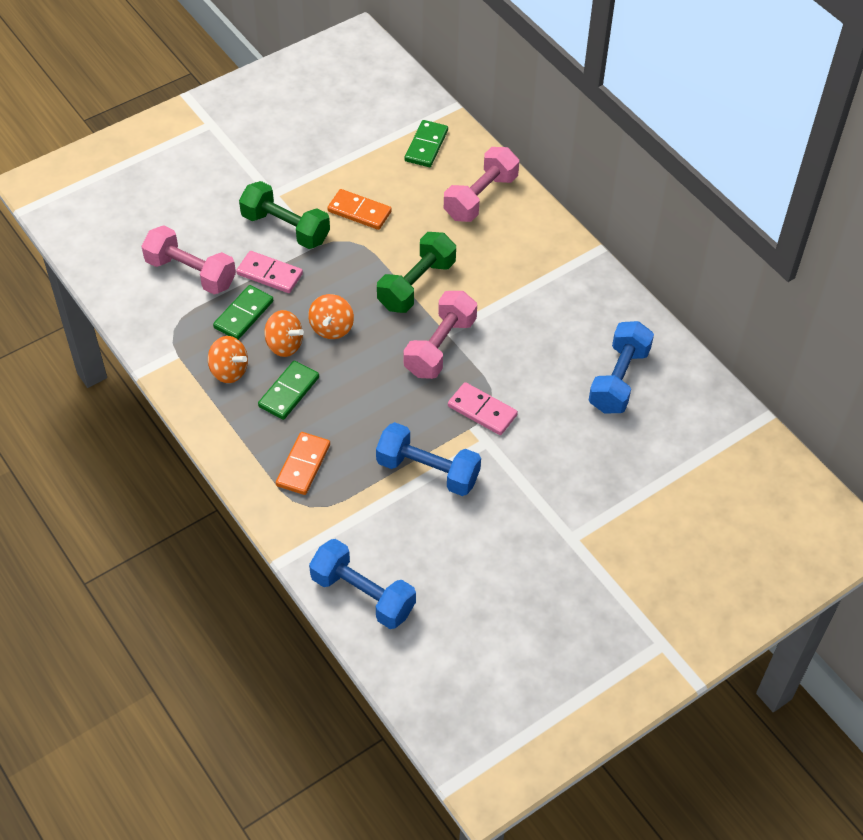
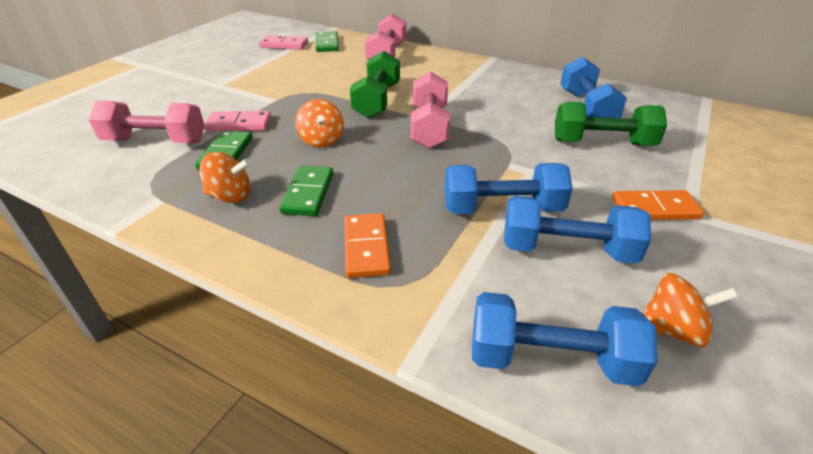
camera: 25 degrees left, 15 degrees down
green dumbbell [239,181,330,249] -> green dumbbell moved to [555,102,667,146]
orange spinning top [265,310,304,357] -> orange spinning top moved to [642,273,738,347]
orange domino [327,189,392,230] -> orange domino moved to [612,190,704,220]
pink domino [448,382,518,435] -> pink domino moved to [259,35,308,50]
none -> blue dumbbell [504,196,651,264]

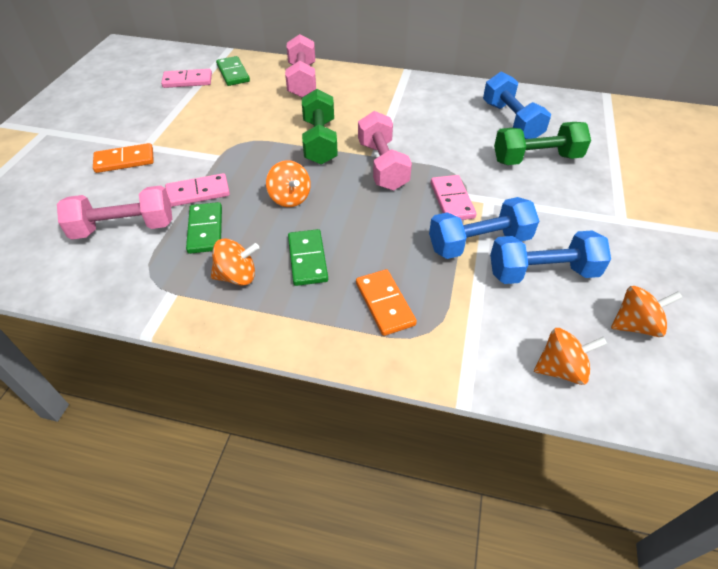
camera: 15 degrees left, 10 degrees up
blue dumbbell [472,292,658,387] -> orange spinning top [534,328,607,385]
orange domino [612,190,704,220] -> orange domino moved to [93,143,154,173]
none -> pink domino [431,175,476,220]

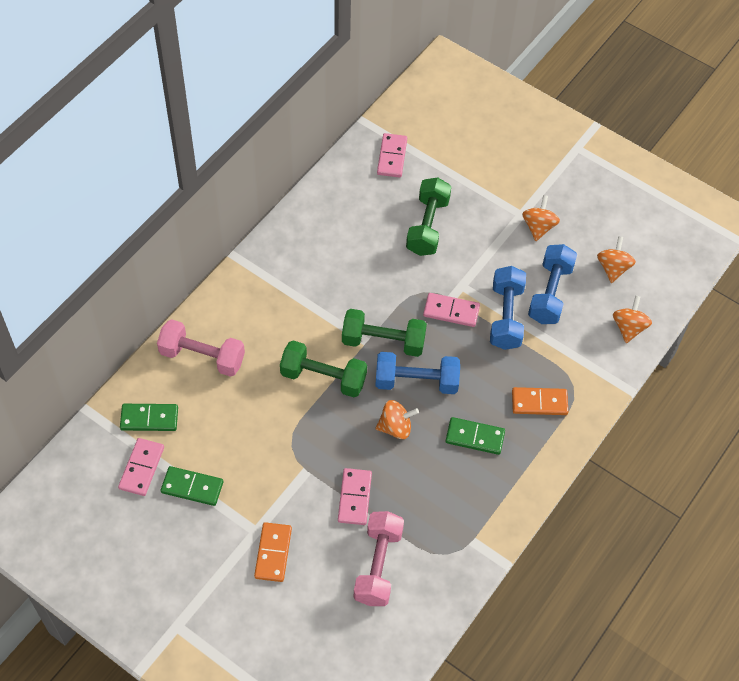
camera: 70 degrees left, 10 degrees up
green domino [186,202,222,254] -> green domino moved to [161,466,223,506]
orange spinning top [211,239,259,286] -> orange spinning top moved to [522,195,560,241]
pink dumbbell [358,111,412,190] -> green dumbbell [342,309,427,357]
blue dumbbell [483,71,551,139] -> blue dumbbell moved to [375,352,460,394]
none -> pink domino [377,133,407,178]

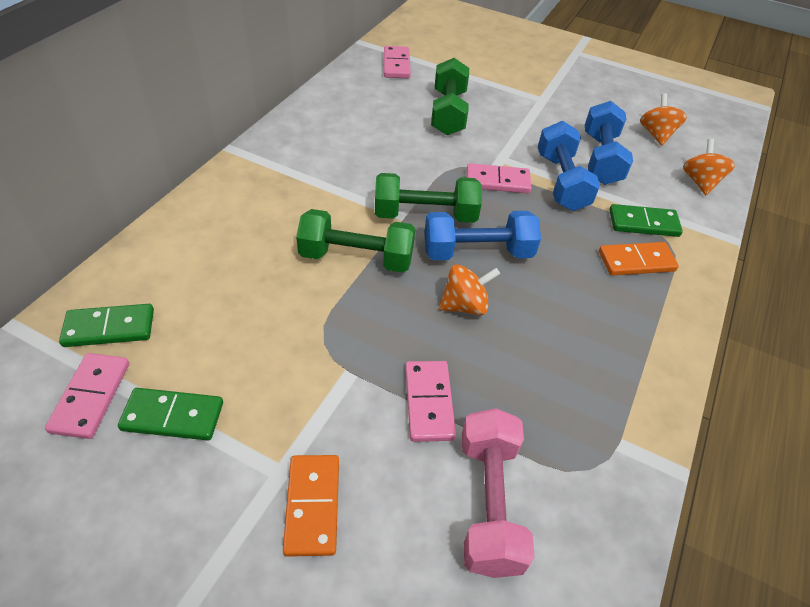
camera: 10 degrees left, 10 degrees down
pink dumbbell [157,319,245,377] -> none
green domino [446,417,505,455] -> green domino moved to [609,204,683,237]
orange spinning top [522,195,560,241] -> none

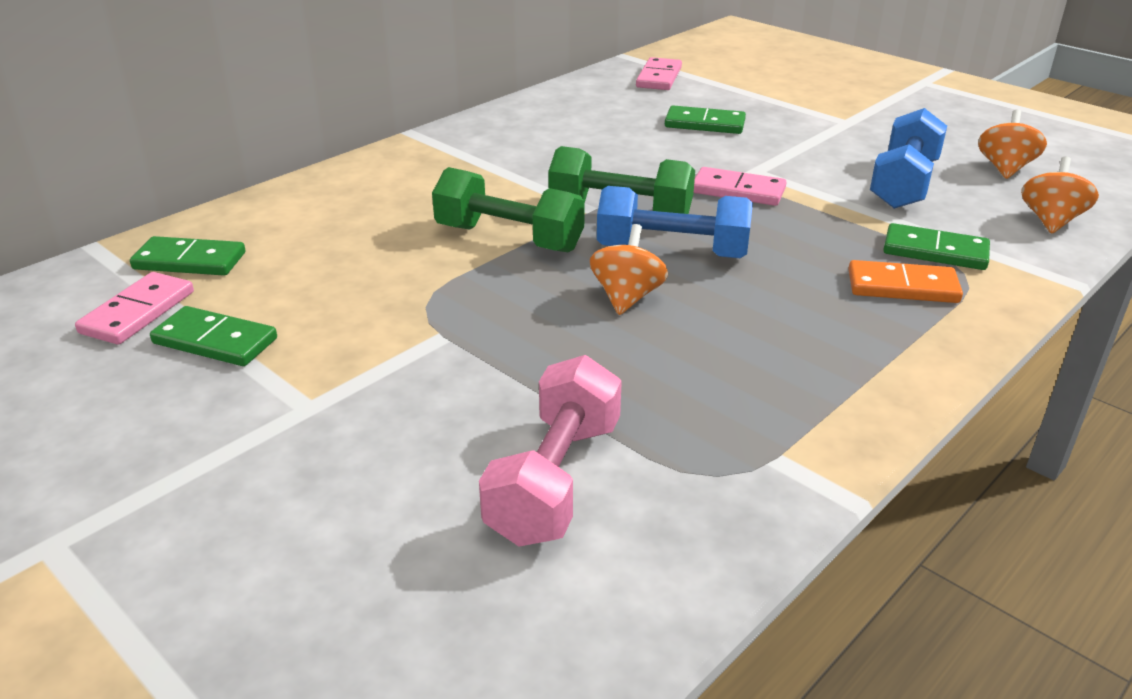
camera: 20 degrees right, 15 degrees down
orange domino [283,455,339,557] -> none
pink domino [405,361,456,442] -> none
green dumbbell [431,58,469,135] -> green domino [665,106,746,134]
orange spinning top [439,265,500,315] -> orange spinning top turned 75 degrees counterclockwise [590,224,668,315]
blue dumbbell [538,121,600,211] -> none

